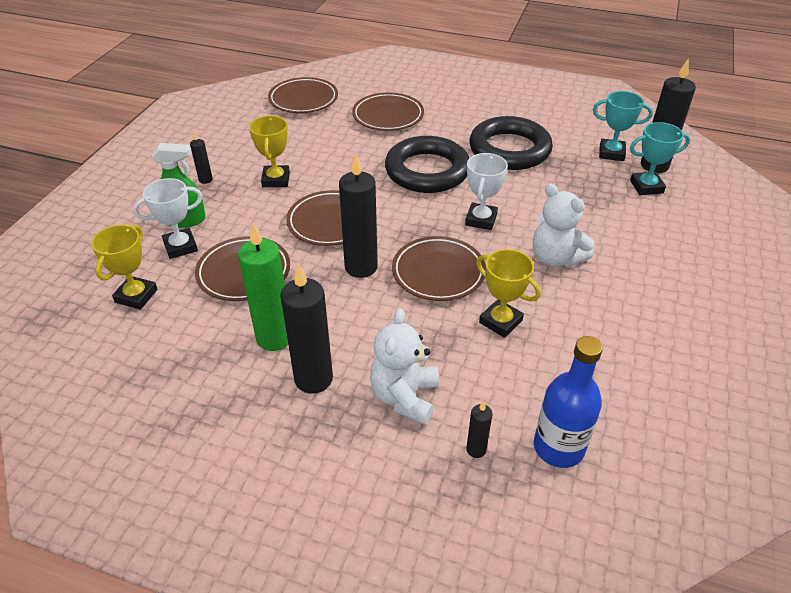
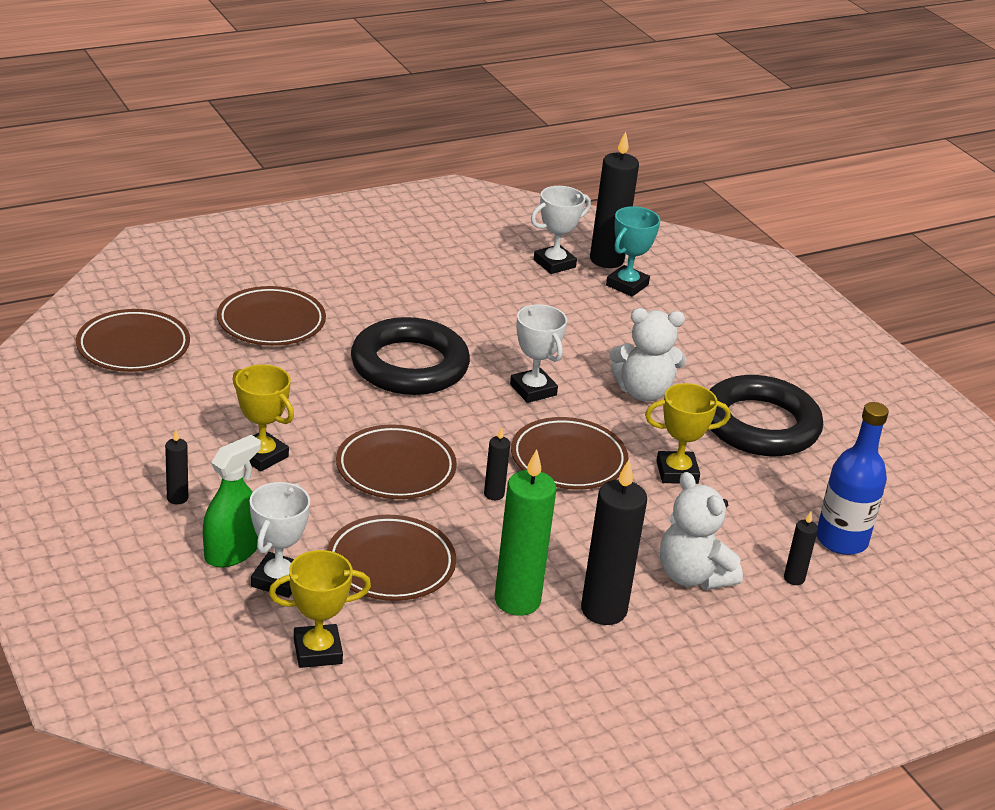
camera: 50 degrees left, 10 degrees down
yellow trophy [91,225,157,309] -> yellow trophy turned 75 degrees counterclockwise [269,550,371,668]
black candle [339,154,378,278] -> black candle [484,427,510,500], size x0.48
black ring [469,116,553,170] -> black ring moved to [710,375,823,456]
turquoise trophy [593,91,653,161] -> white trophy [531,186,591,274]

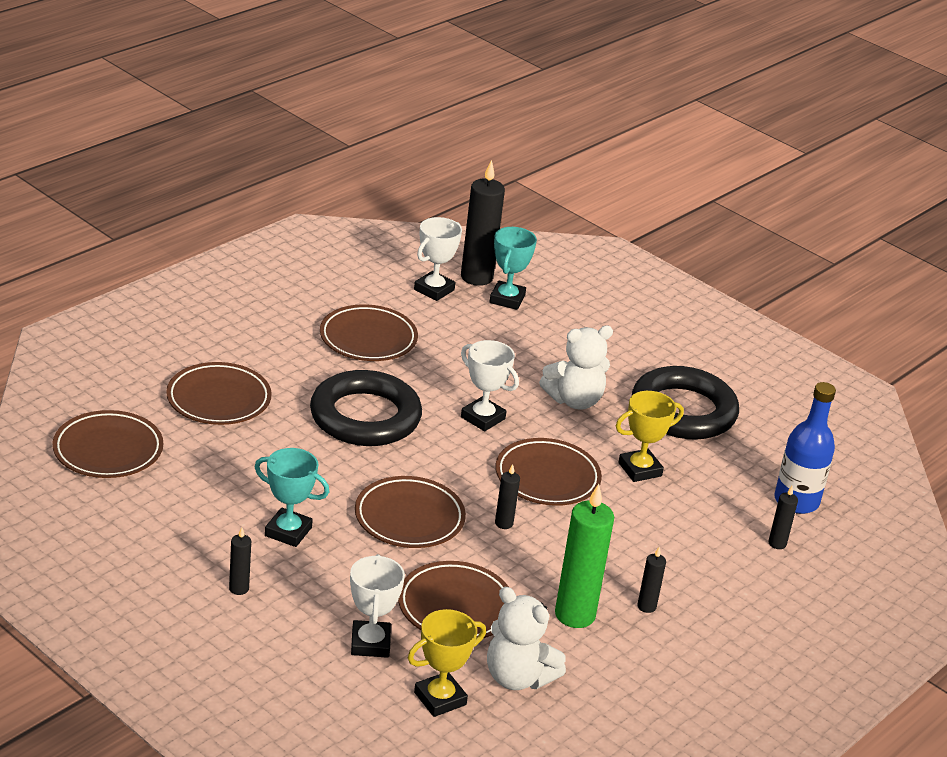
camera: 20 degrees left, 0 degrees up
green spray bottle [203,435,261,567] -> none
yellow trophy [232,364,294,472] -> turquoise trophy [255,448,329,547]
black candle [581,460,647,625] -> black candle [637,546,666,613], size x0.48
white teddy bear [660,472,743,590] -> white teddy bear moved to [487,587,566,690]
none -> brown plate [320,304,418,361]

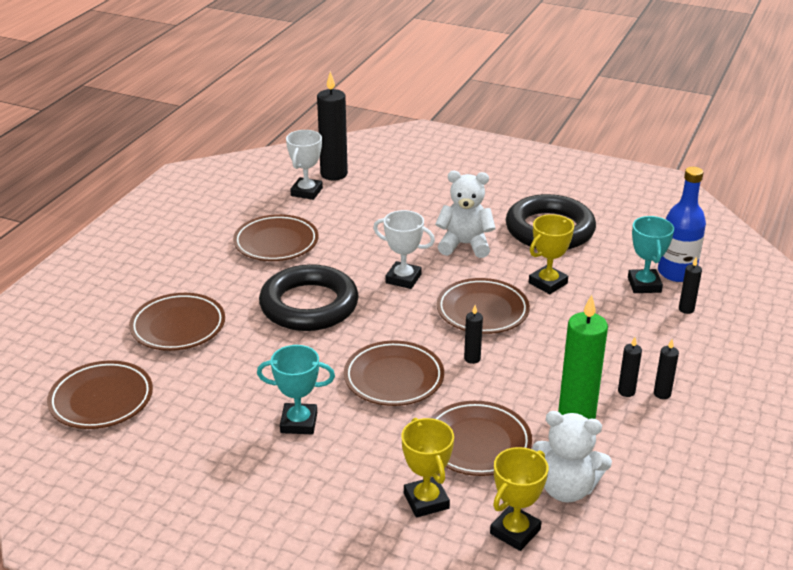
camera: 15 degrees left, 0 degrees up
black candle [229,527,251,595] -> black candle moved to [654,339,679,399]
white trophy [350,554,405,658] -> yellow trophy [401,418,454,518]
turquoise trophy [490,227,537,310] -> turquoise trophy moved to [628,216,674,293]
white teddy bear [539,326,613,410] -> white teddy bear turned 135 degrees counterclockwise [435,171,496,258]

